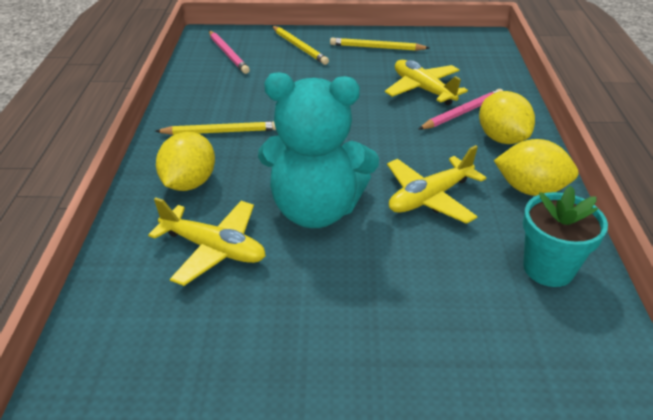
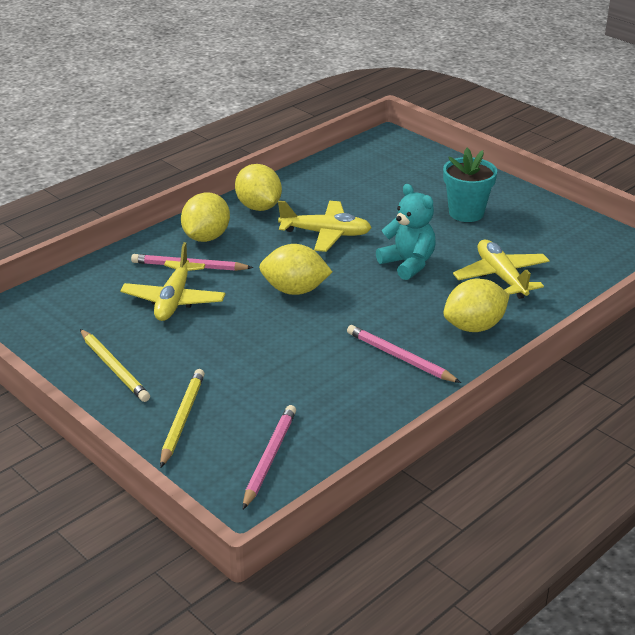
camera: 135 degrees left, 5 degrees down
yellow pencil [155,121,276,135] -> pink pencil [347,325,461,383]
turquoise teddy bear [258,72,379,228] -> turquoise teddy bear [376,184,435,280], size x0.61
turquoise flower pot [523,186,608,287] -> turquoise flower pot moved to [443,148,497,222]
none -> yellow lemon [259,244,332,295]

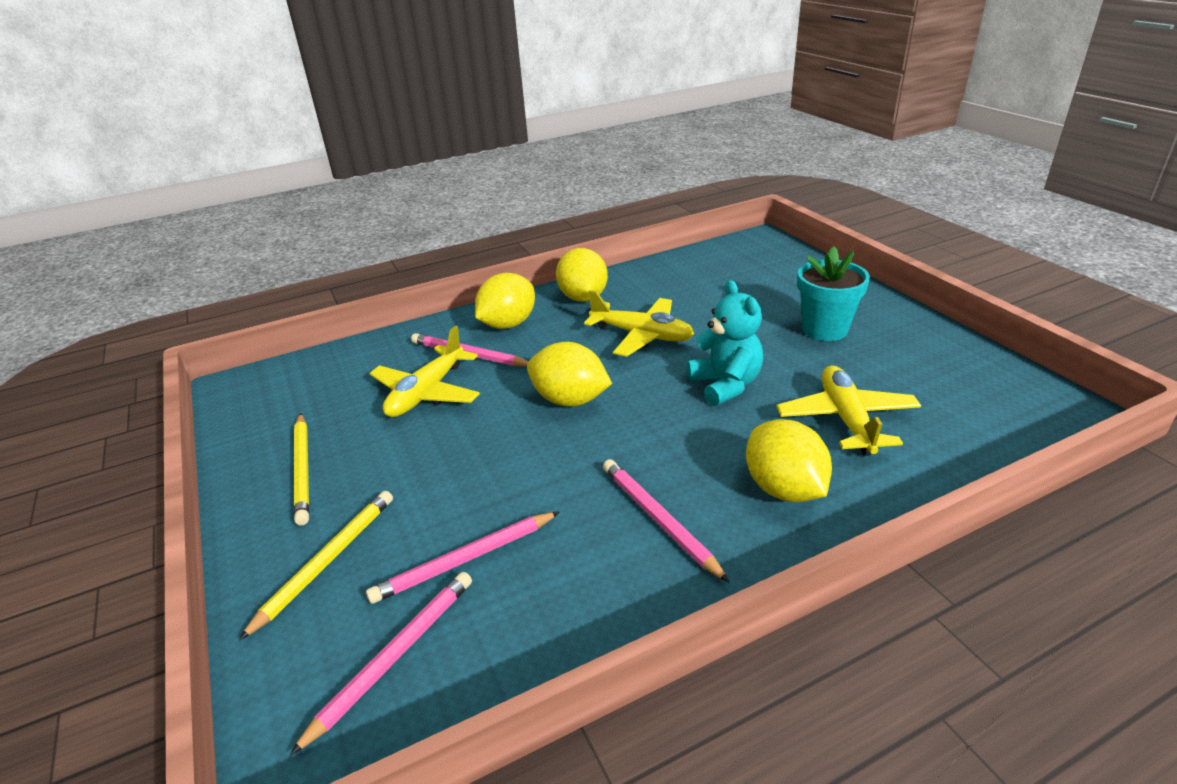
camera: 20 degrees right, 0 degrees up
yellow lemon [443,278,510,332] -> yellow lemon turned 75 degrees clockwise [746,419,832,502]
none -> pink pencil [366,511,560,604]

